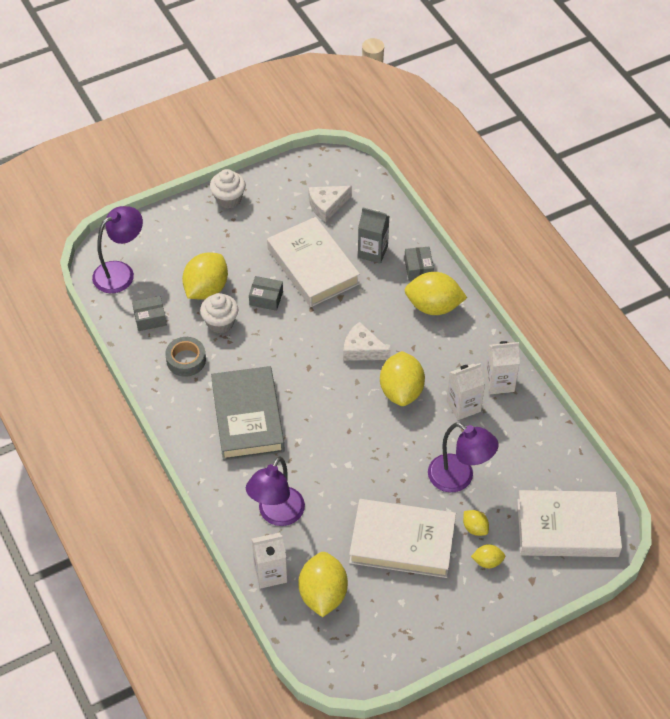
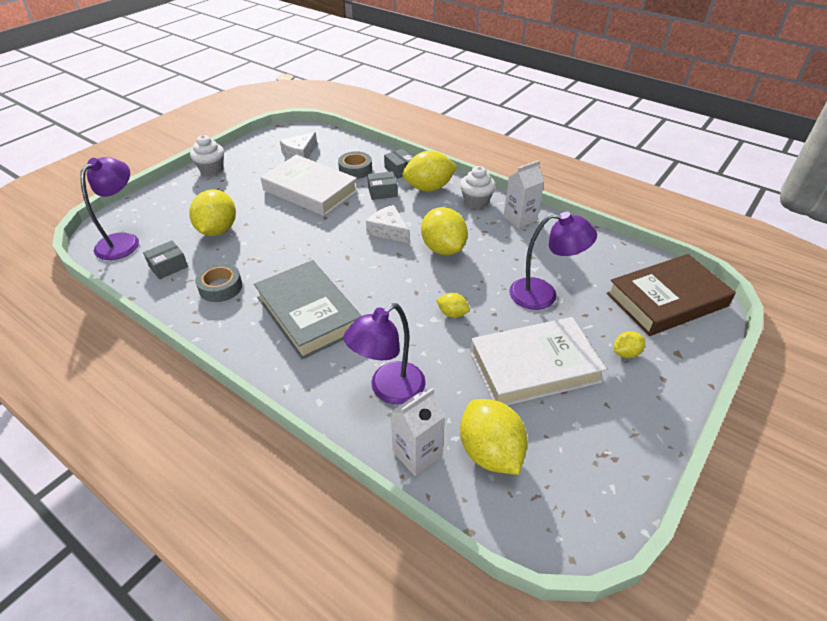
camera: 25 degrees left, 10 degrees down
white cupcake [200,293,239,334] -> white cupcake moved to [460,166,496,209]
purple lamp [246,457,305,526] -> purple lamp turned 45 degrees clockwise [344,303,426,405]
grey box [249,276,283,311] -> grey box moved to [367,171,397,200]
white cheese [343,321,391,361] -> white cheese turned 45 degrees clockwise [366,205,409,243]
grey carton [358,208,389,264] -> grey tape [338,151,372,179]
white carton [446,363,485,420] -> none
yellow lemon [463,510,489,536] -> yellow lemon moved to [436,293,470,318]
white book [517,490,622,557] -> brown book [607,254,736,336]

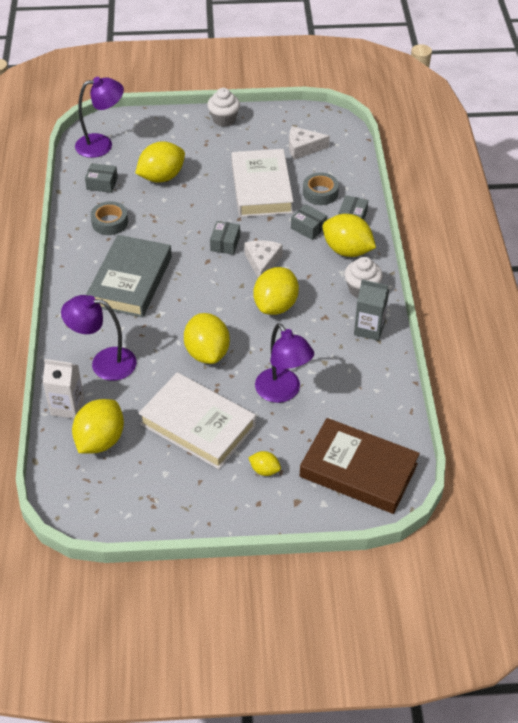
camera: 50 degrees right, 5 degrees up
yellow lemon [436,293,470,318] -> yellow lemon [184,313,230,364], size x2.03
white carton [504,161,544,229] -> grey carton [354,280,389,341]
none -> grey box [210,221,240,255]

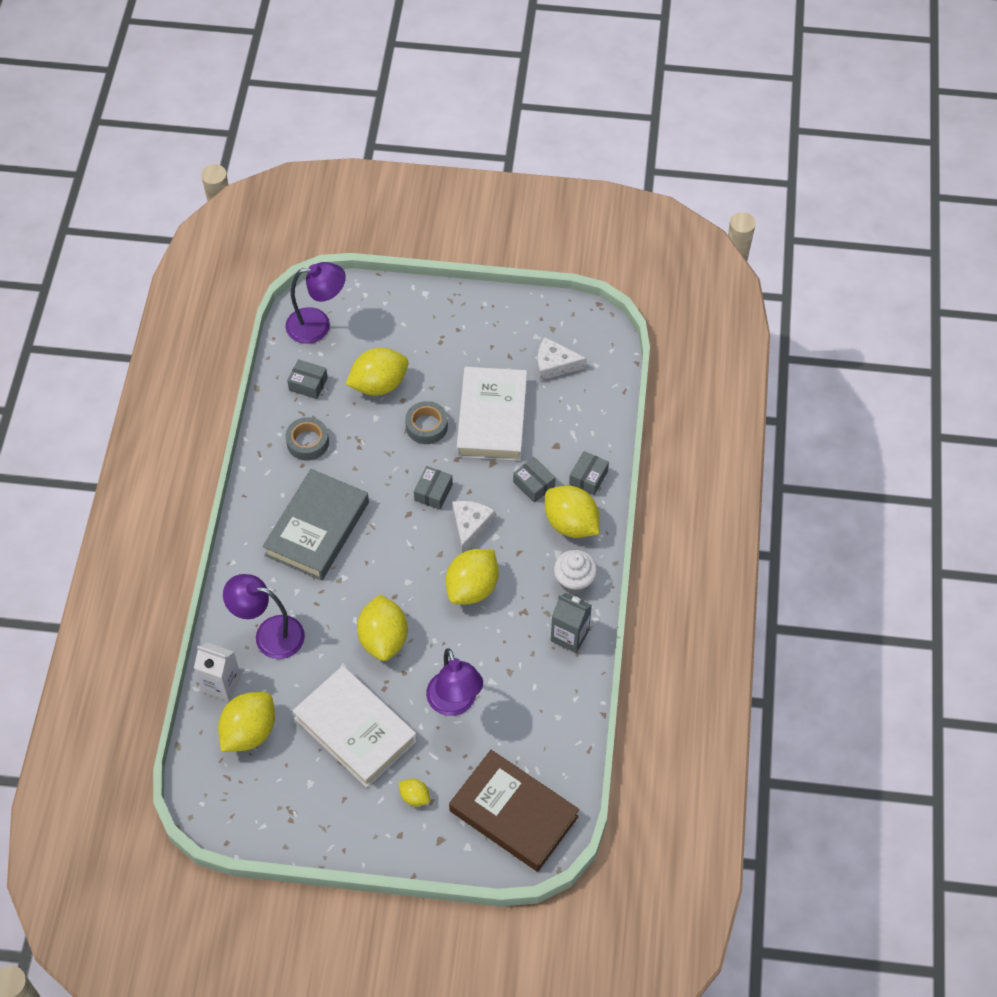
camera: 10 degrees right, 10 degrees up
white cupcake [207,88,240,127] -> none
grey tape [303,173,339,205] -> grey tape moved to [405,401,448,444]

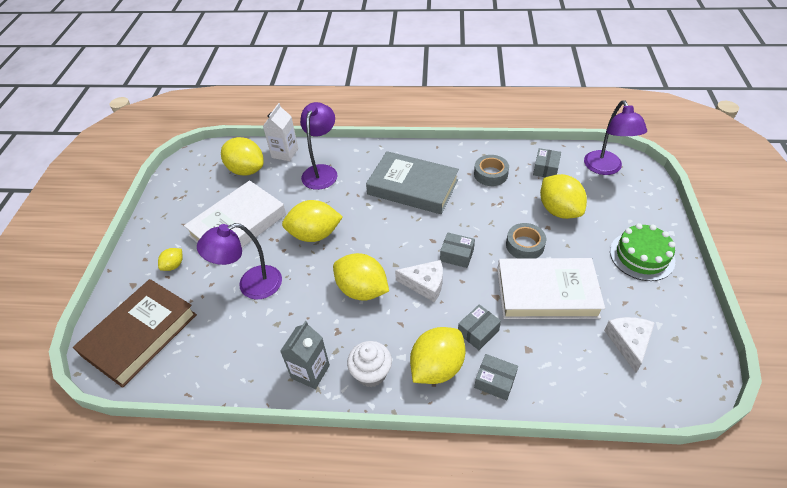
camera: 90 degrees right, 10 degrees down
none -> green cake [610,223,676,281]

